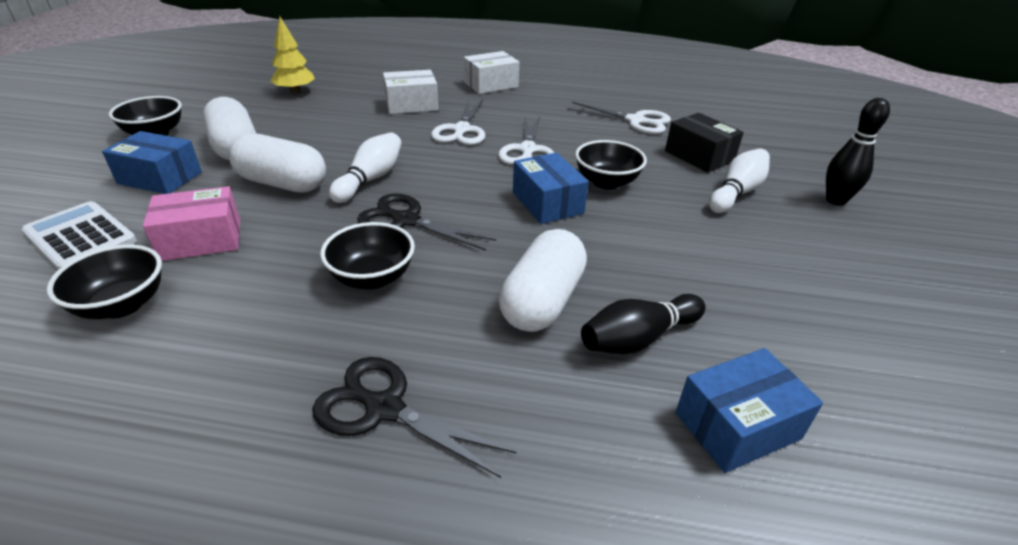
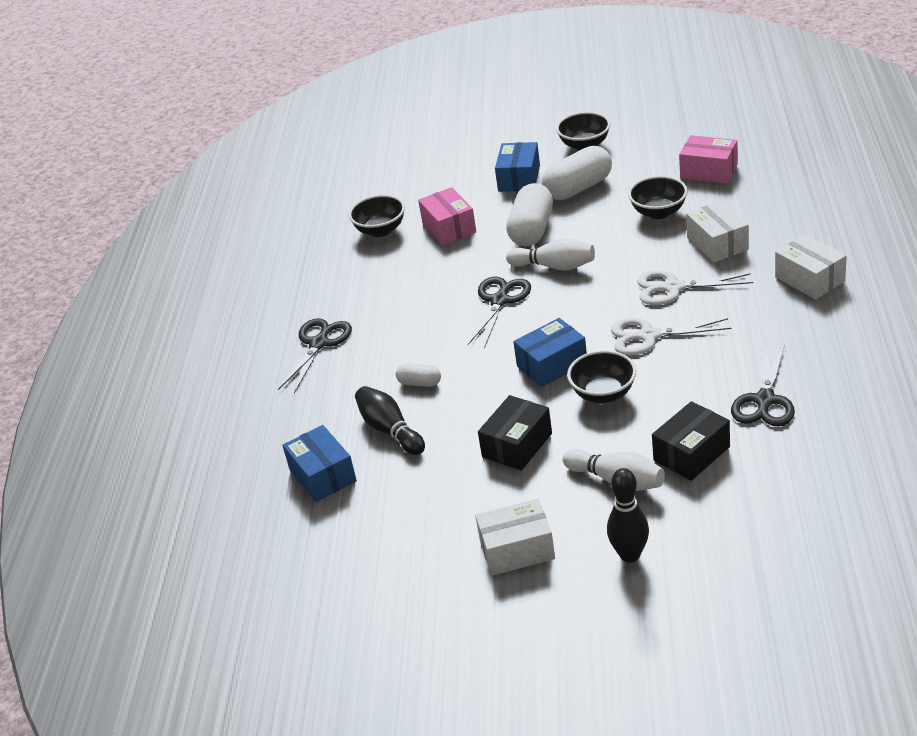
camera: 90 degrees right, 0 degrees up
white calculator [22,201,137,270] -> none
yellow tree [270,16,315,94] -> pink box [679,135,738,184]
black bowl [320,222,415,290] -> black bowl moved to [628,176,688,219]
white capsule [499,229,587,332] -> white capsule [396,363,441,387], size x0.50
white scissors [567,102,671,134] -> black scissors [731,344,795,426]
none -> white box [475,499,555,576]
none -> black box [478,395,552,471]

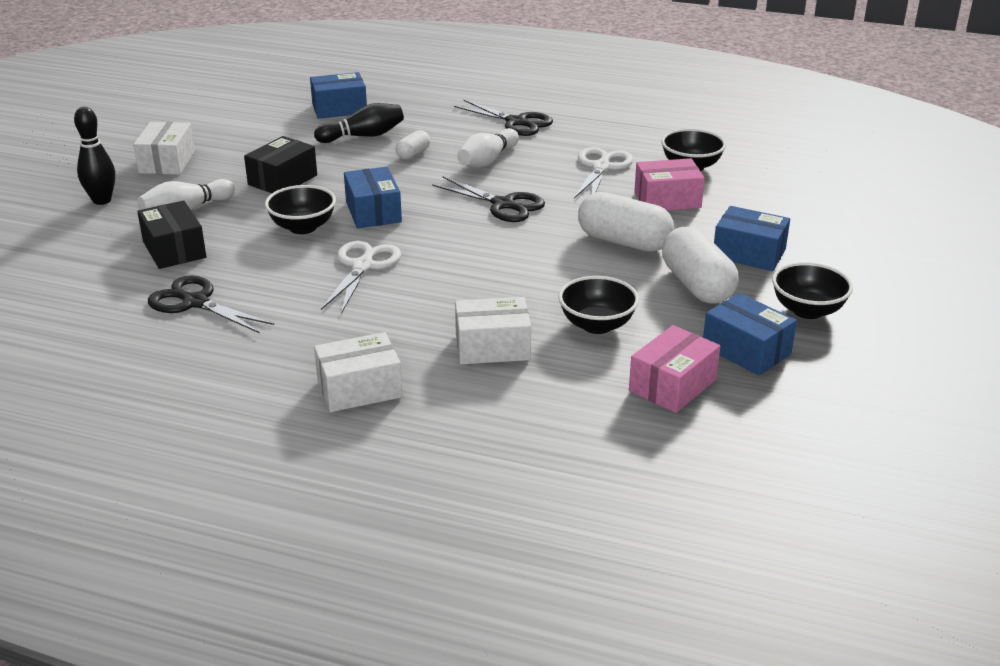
camera: 100 degrees right, 5 degrees down
black box [478,395,552,471] -> black box turned 75 degrees clockwise [244,136,317,193]
white bowling pin [506,238,595,270] -> white bowling pin moved to [457,128,519,168]
white scissors [637,270,753,305] -> white scissors moved to [574,147,633,198]
none -> blue box [703,293,797,375]

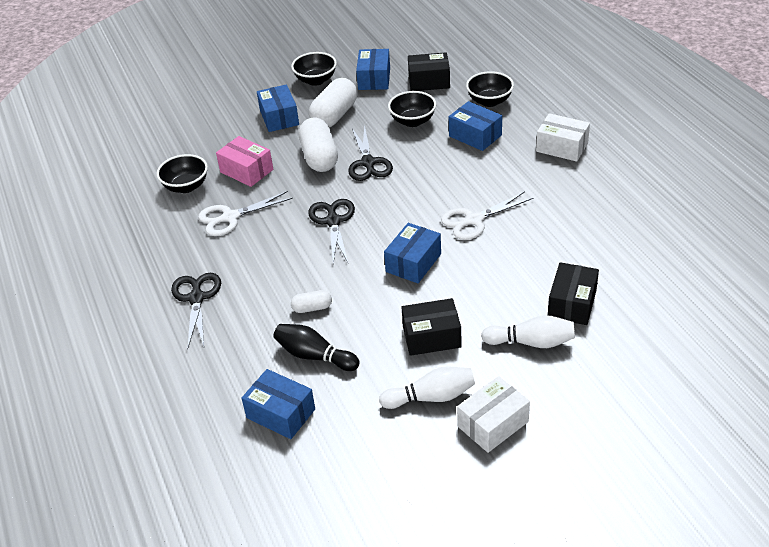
camera: 130 degrees left, 10 degrees up
black bowling pin [74,107,115,205] -> none
black scissors [148,275,274,334] -> black scissors moved to [348,125,393,181]
black bowl [265,185,336,234] -> black bowl moved to [466,71,514,107]
white box [455,297,531,364] -> blue box [449,101,502,151]
white bowling pin [457,128,519,168] -> white bowling pin moved to [379,367,475,409]
pink box [629,325,720,413] -> black box [408,52,450,91]

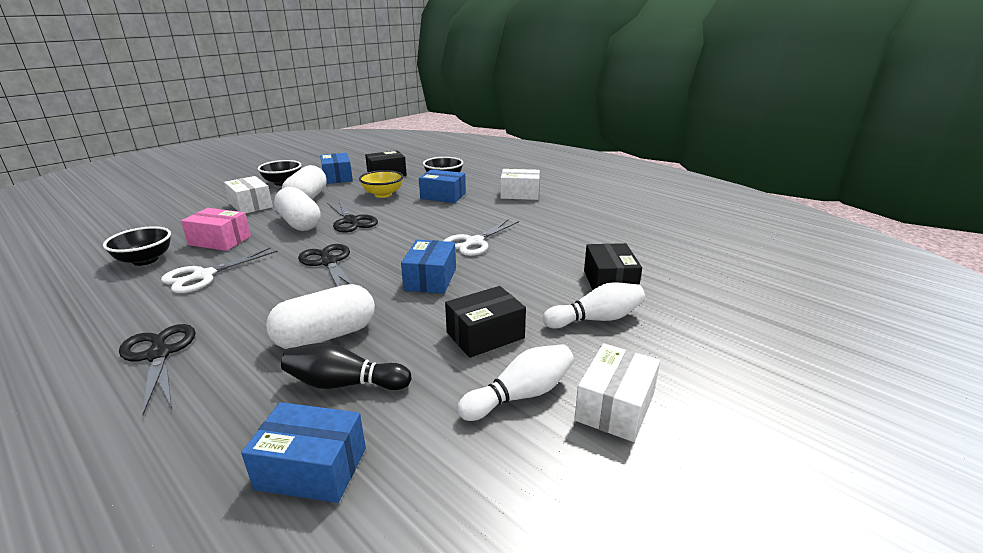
camera: 25 degrees left, 15 degrees down
blue box [257,84,299,132] -> white box [224,176,273,214]
white capsule [291,290,332,313] -> white capsule [266,284,375,349], size x1.98
black bowl [388,91,436,127] -> yellow bowl [359,170,404,198]

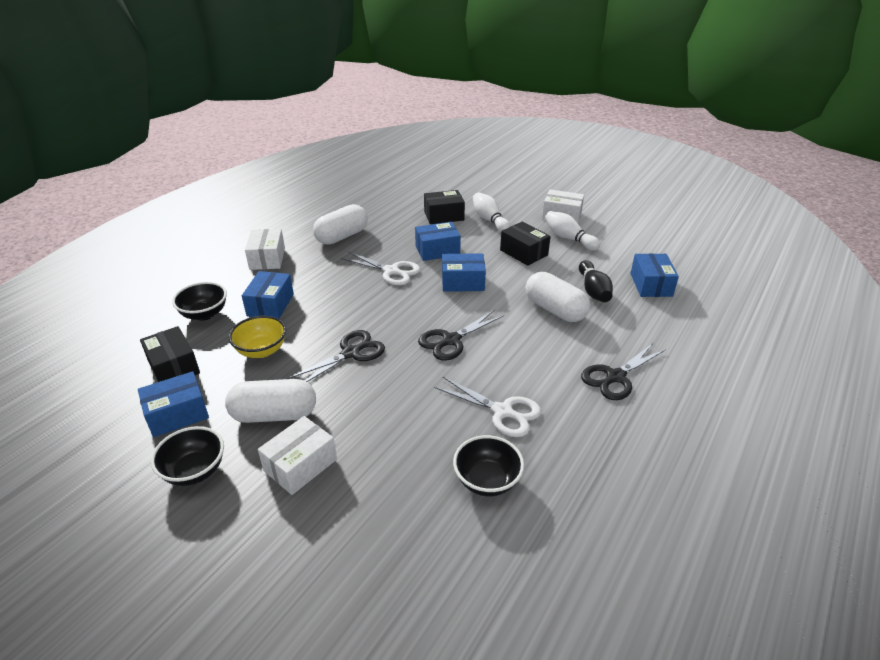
camera: 100 degrees left, 10 degrees up
pink box [181,208,251,251] -> none
white capsule [274,187,320,231] -> white capsule moved to [313,204,368,245]
none -> blue box [415,222,461,261]

